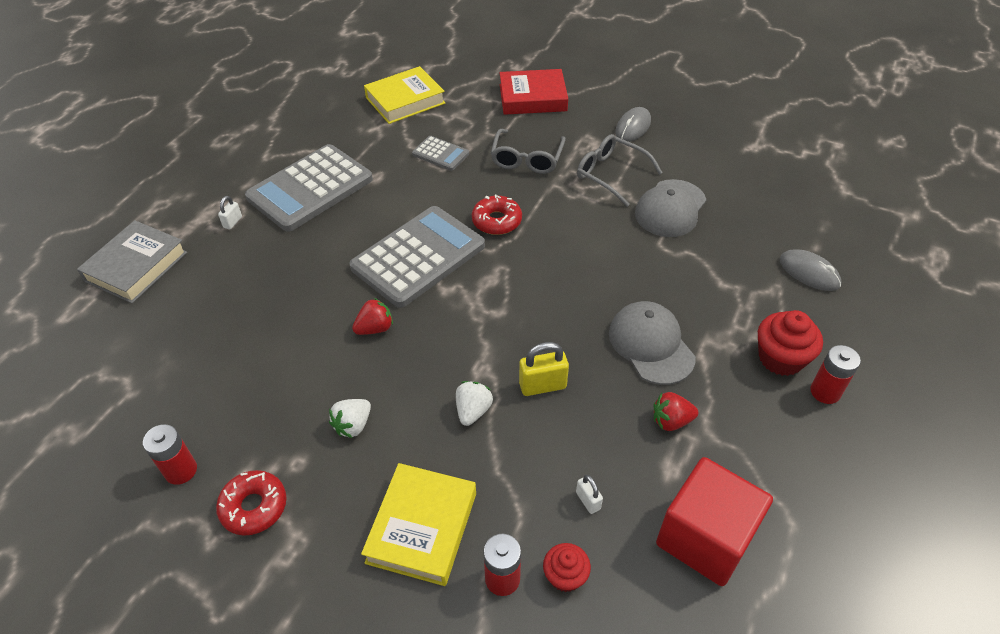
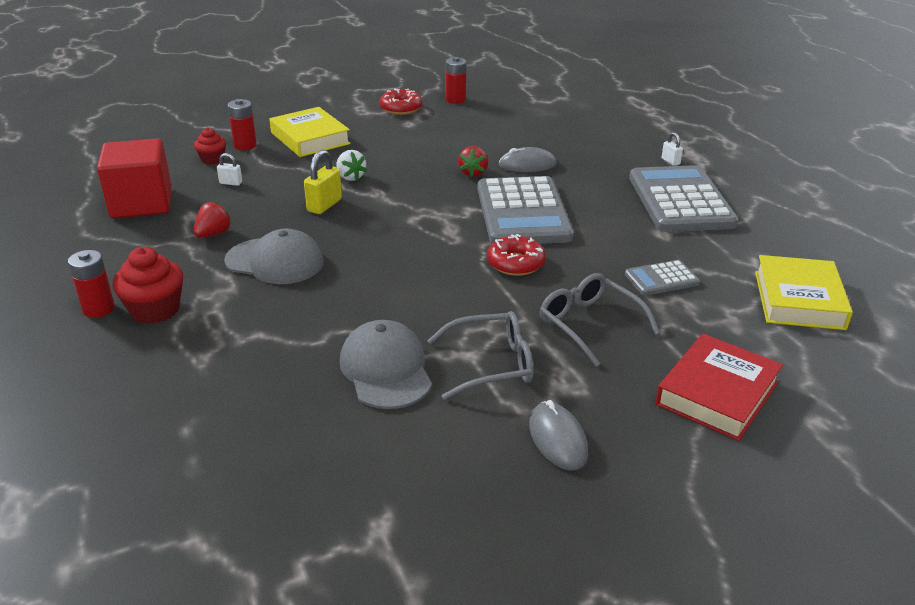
camera: 130 degrees right, 15 degrees down
grey book [77,220,187,303] -> none
white strawberry [329,399,371,438] -> none
grey mouse [779,249,842,291] -> grey mouse moved to [498,147,557,172]

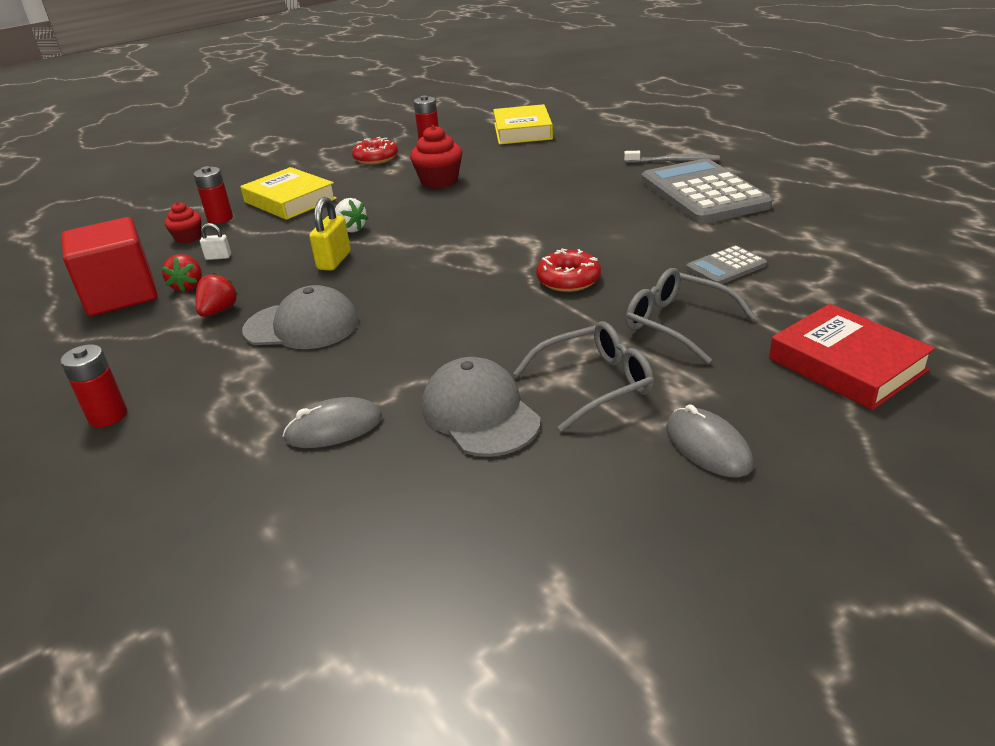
camera: 10 degrees left, 0 degrees up
red cupcake [113,247,183,324] -> red cupcake moved to [410,125,462,189]
red strawberry [458,146,488,177] -> red strawberry moved to [161,254,202,293]
grey calculator [477,176,574,244] -> none
grey mouse [498,147,557,172] -> grey mouse moved to [283,397,382,448]
red book [655,334,783,441] -> red book turned 60 degrees counterclockwise [769,304,935,410]
white padlock [662,132,683,166] -> grey toothbrush [624,151,720,163]
yellow book [755,255,853,330] -> yellow book moved to [493,104,553,145]

